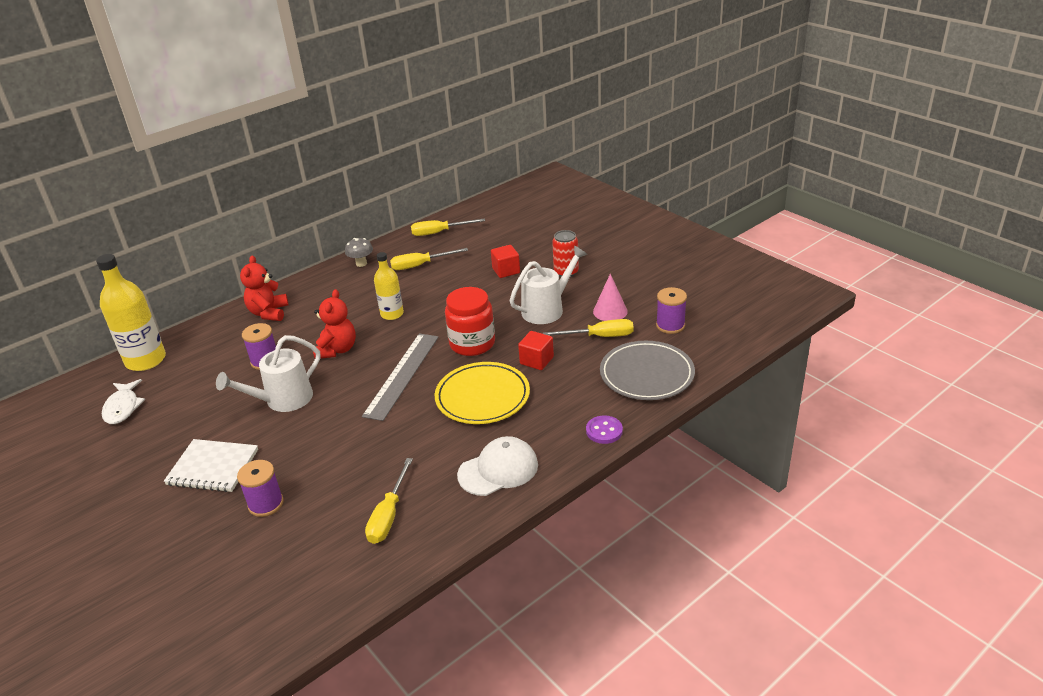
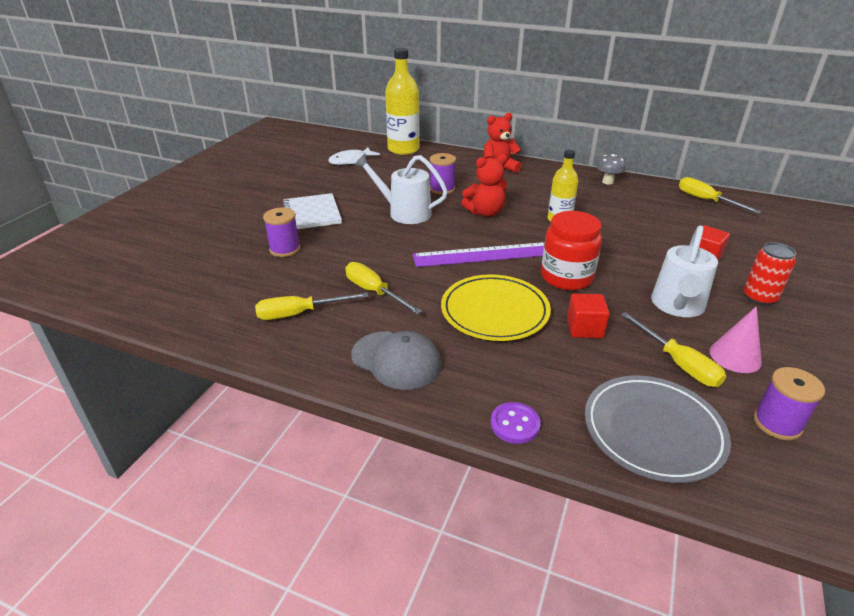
camera: 60 degrees right, 0 degrees up
grey ruler [362,333,438,421] -> purple ruler [413,242,545,267]
yellow screwdriver [390,248,468,270] -> yellow screwdriver moved to [345,262,422,314]
white cap [457,436,538,496] -> grey cap [351,331,442,390]
white watering can [510,246,587,324] -> white watering can turned 90 degrees clockwise [651,225,718,317]

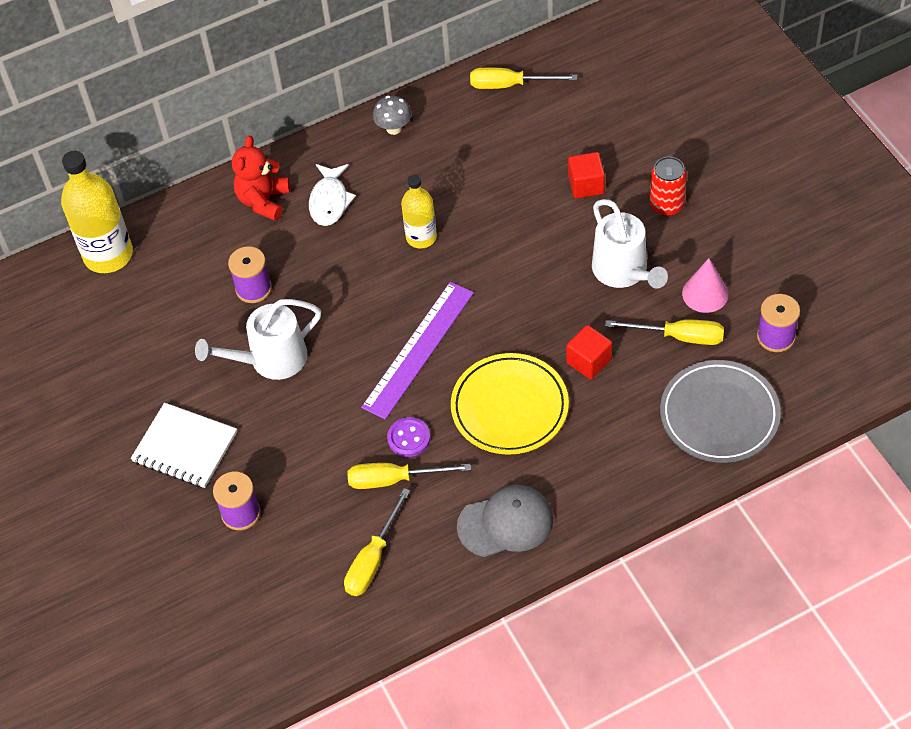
camera: 45 degrees left, 20 degrees up
white fish [328,147,380,165] -> white fish moved to [309,164,356,226]
red teddy bear [461,154,507,217] -> none
purple button [491,402,541,444] -> purple button moved to [387,417,430,457]
red jar [541,211,602,290] -> none

